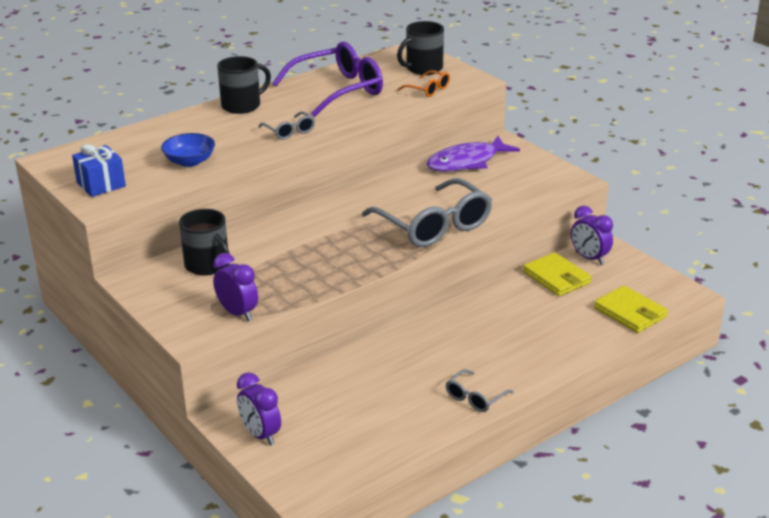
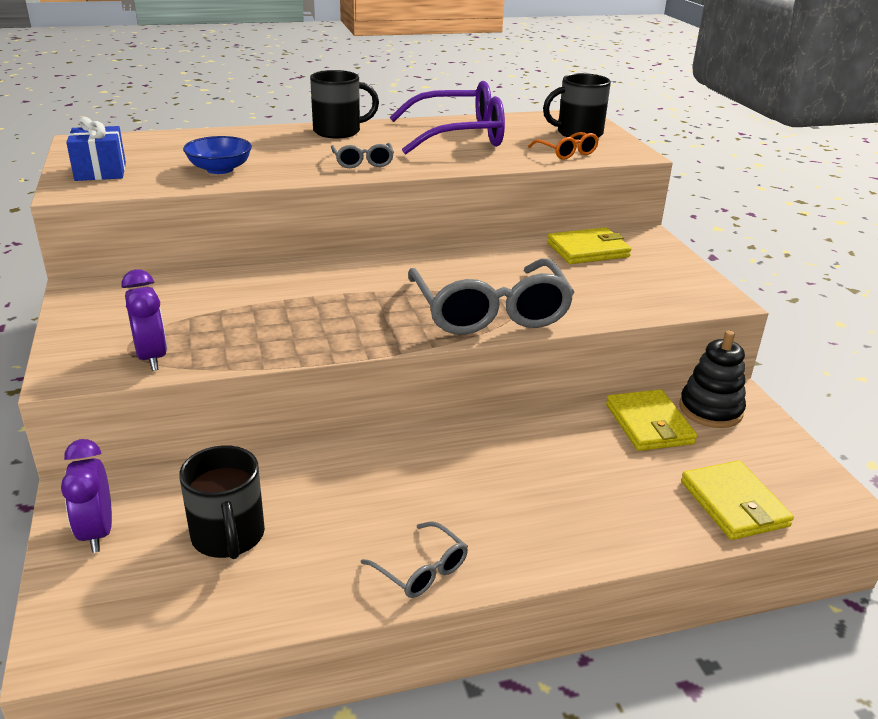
camera: 20 degrees right, 0 degrees up
black mug [179,209,229,276] -> black mug moved to [179,445,265,559]
purple fish [427,136,520,172] -> yellow wallet [547,227,631,264]
grey glasses [446,369,514,412] -> grey glasses turned 105 degrees counterclockwise [361,521,468,598]
purple clock [571,206,613,265] -> black stacking toy [679,331,746,428]

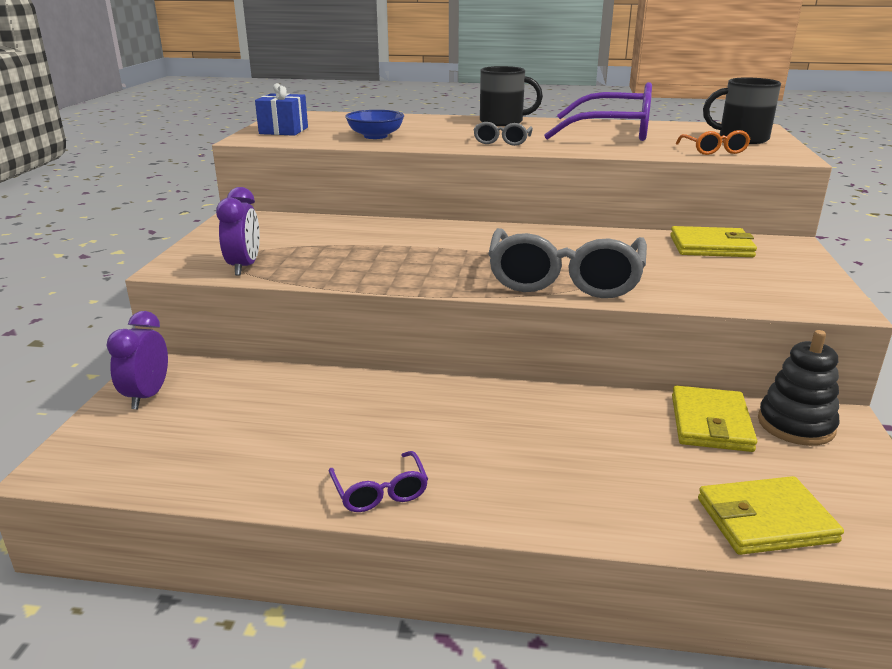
camera: 25 degrees right, 5 degrees down
black mug [179,445,265,559] -> none
grey glasses [361,521,468,598] -> purple glasses [329,451,428,512]
yellow wallet [681,460,794,540] -> yellow wallet turned 75 degrees clockwise [698,476,844,555]

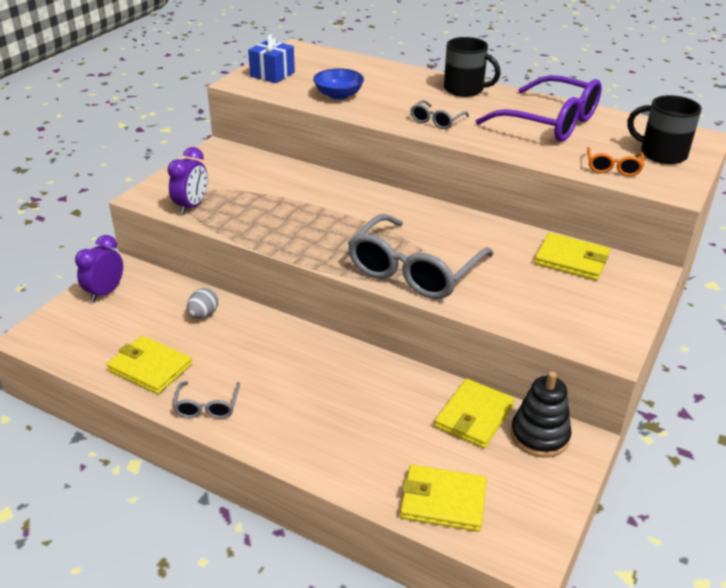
camera: 20 degrees right, 10 degrees up
purple glasses [329,451,428,512] -> grey glasses [173,381,240,419]
none -> yellow wallet [107,336,192,394]
none -> grey egg [187,288,218,319]

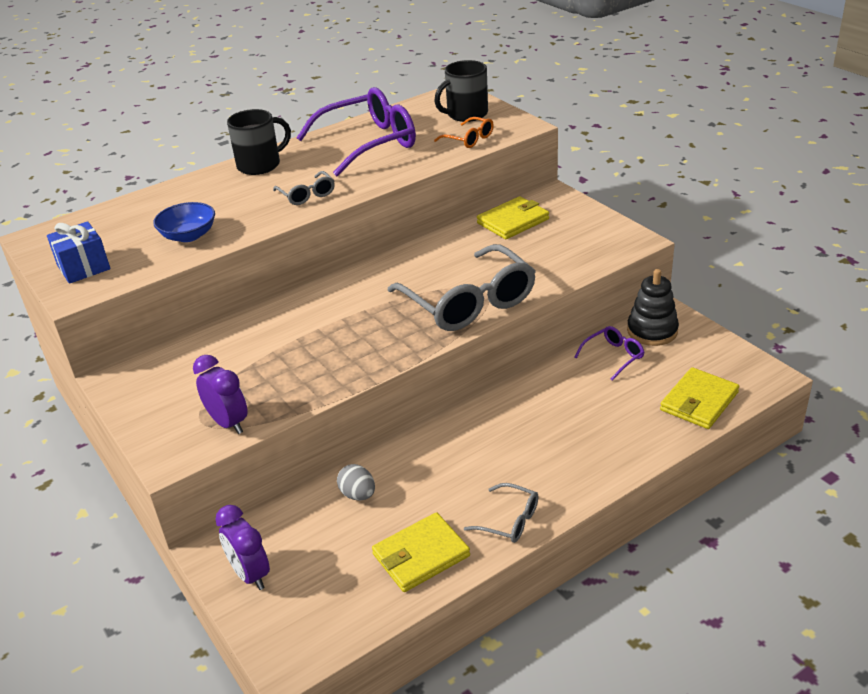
camera: 60 degrees left, 0 degrees up
yellow wallet [435,379,515,448] -> purple glasses [574,326,644,381]

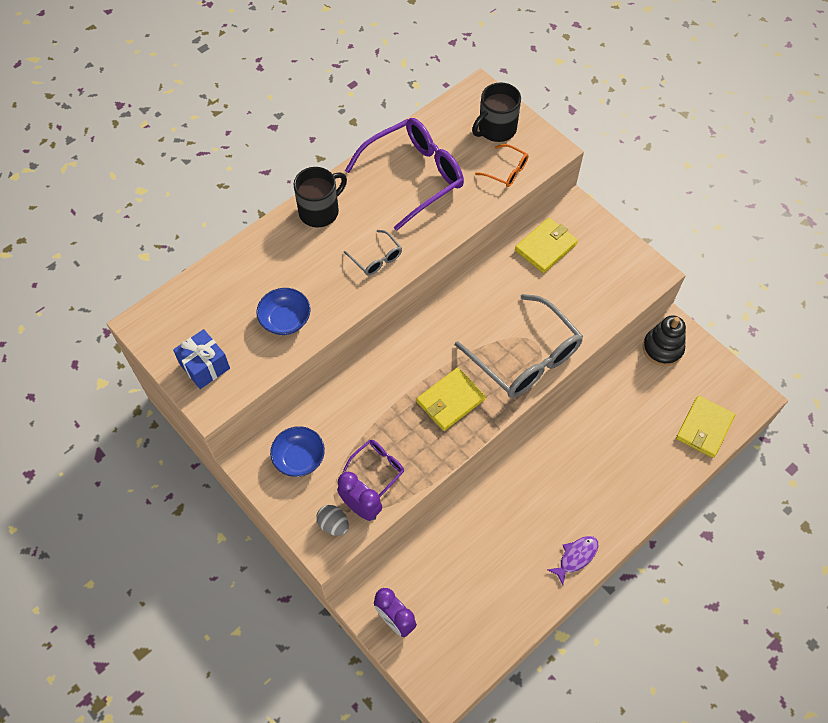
camera: 10 degrees left, 25 degrees up
grey egg [337,464,375,501] -> grey egg moved to [316,505,349,536]
yellow wallet [372,512,470,592] -> yellow wallet moved to [417,367,486,431]
grey glasses [464,483,538,543] -> purple fish [547,536,598,585]
purple glasses [574,326,644,381] -> purple glasses moved to [343,440,404,497]
none -> blue bowl [270,426,325,477]

